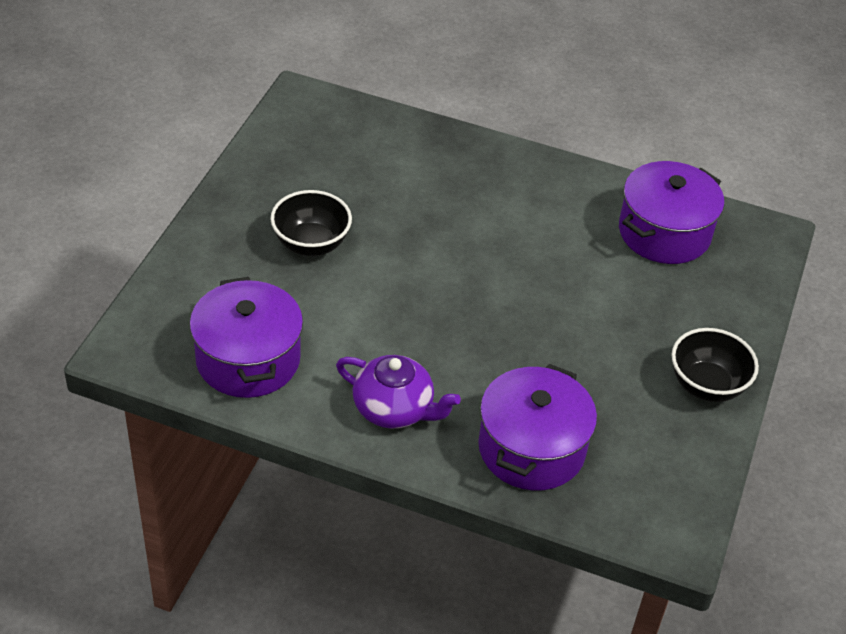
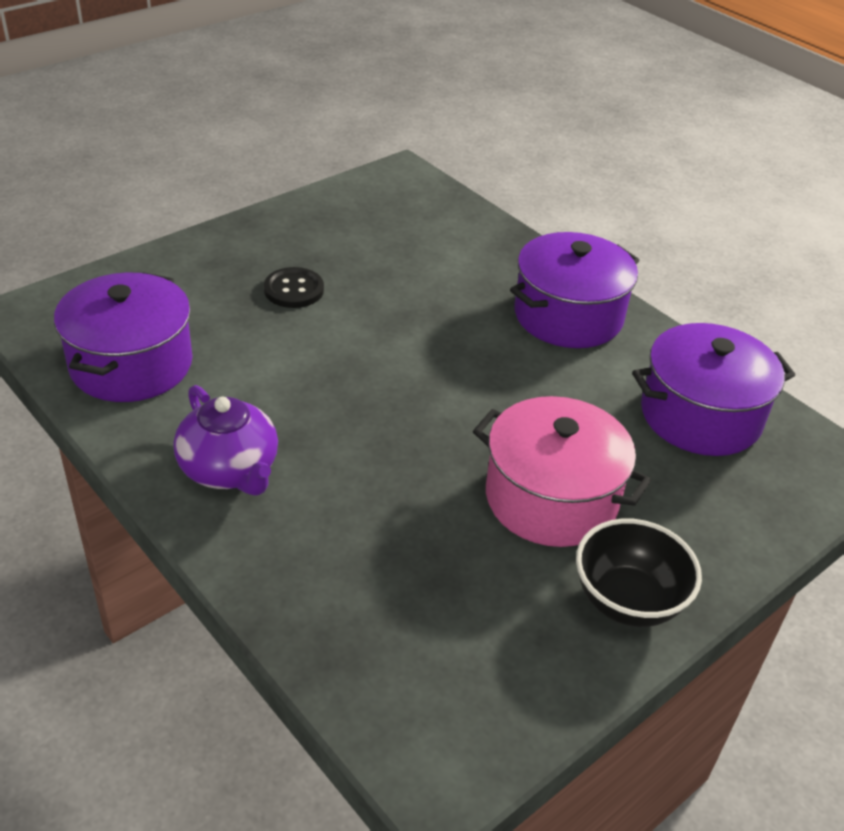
camera: 30 degrees right, 5 degrees down
black bowl [270,190,352,256] -> black button [264,267,324,308]
purple pot [478,364,597,491] -> purple pot moved to [510,232,639,348]
none -> pink pot [473,396,651,547]

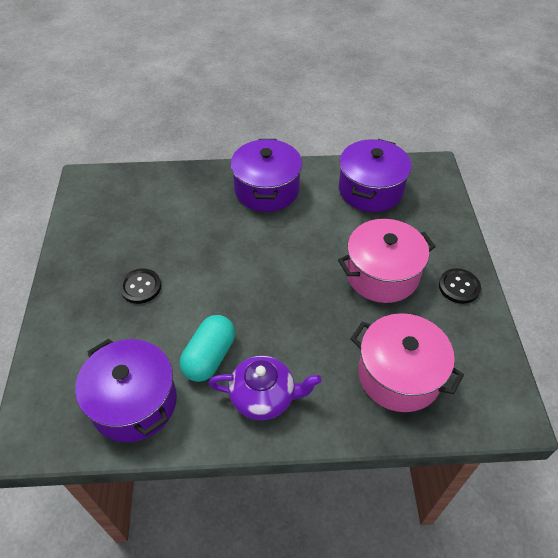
camera: 50 degrees left, 10 degrees up
black bowl [576,519,702,627] -> black button [439,268,481,304]
none -> turquoise capsule [180,315,235,382]
none -> pink pot [351,313,464,412]

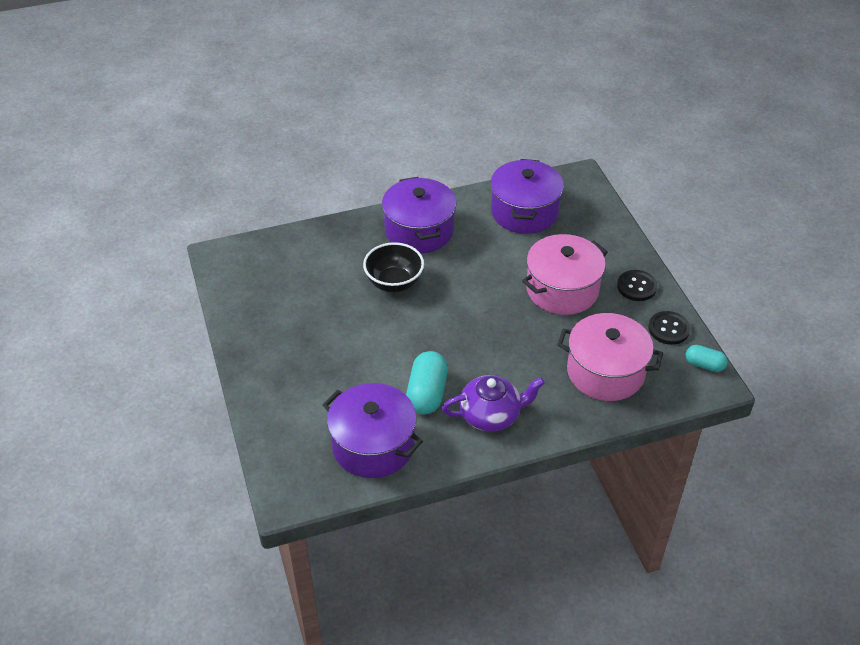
camera: 15 degrees left, 5 degrees down
black button [119,268,161,304] -> black button moved to [648,311,690,345]
none -> black bowl [363,242,424,292]
none -> turquoise capsule [686,345,728,372]

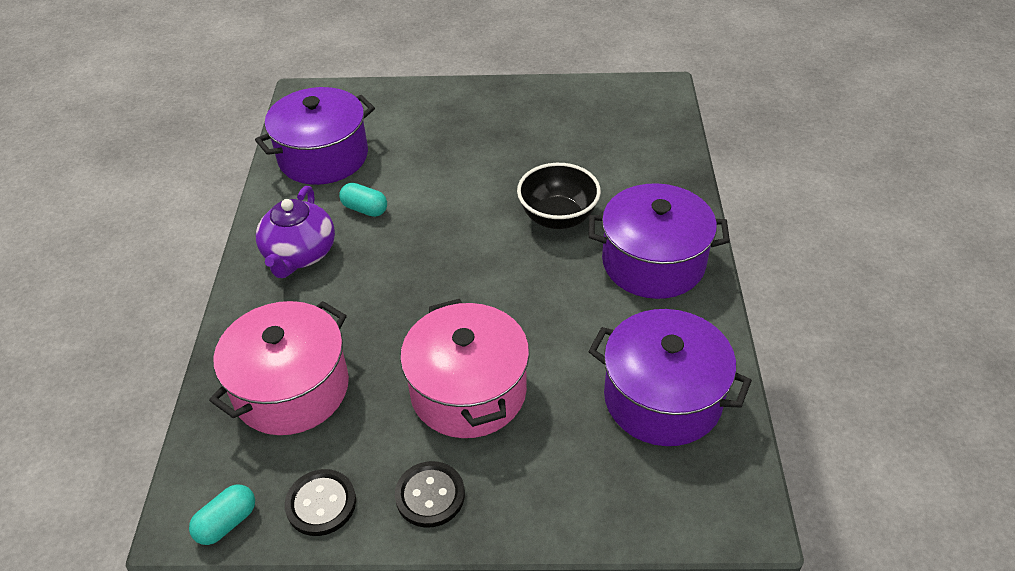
camera: 110 degrees right, 0 degrees up
turquoise capsule [406,351,448,415] -> turquoise capsule [339,183,387,217], size x0.60

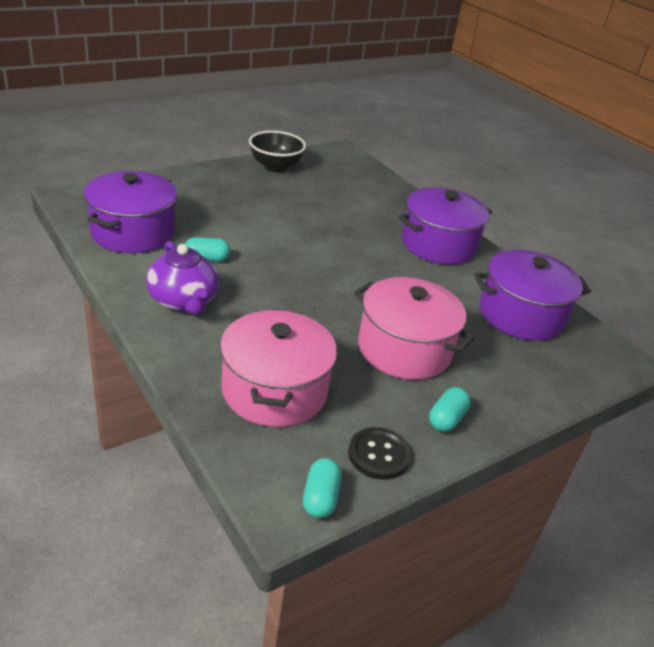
camera: 40 degrees left, 10 degrees down
black button [395,461,465,528] -> turquoise capsule [429,387,471,432]
black bowl [517,163,601,229] -> black bowl moved to [249,131,306,172]

